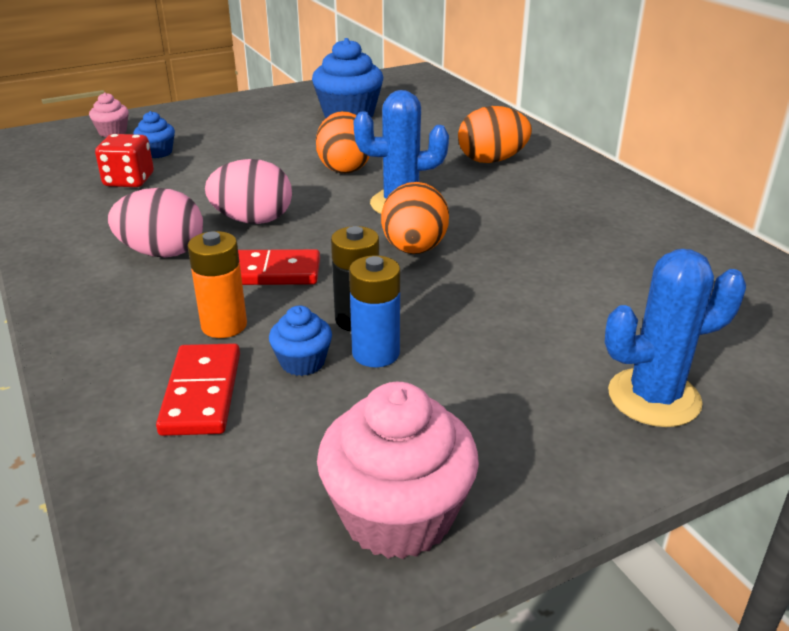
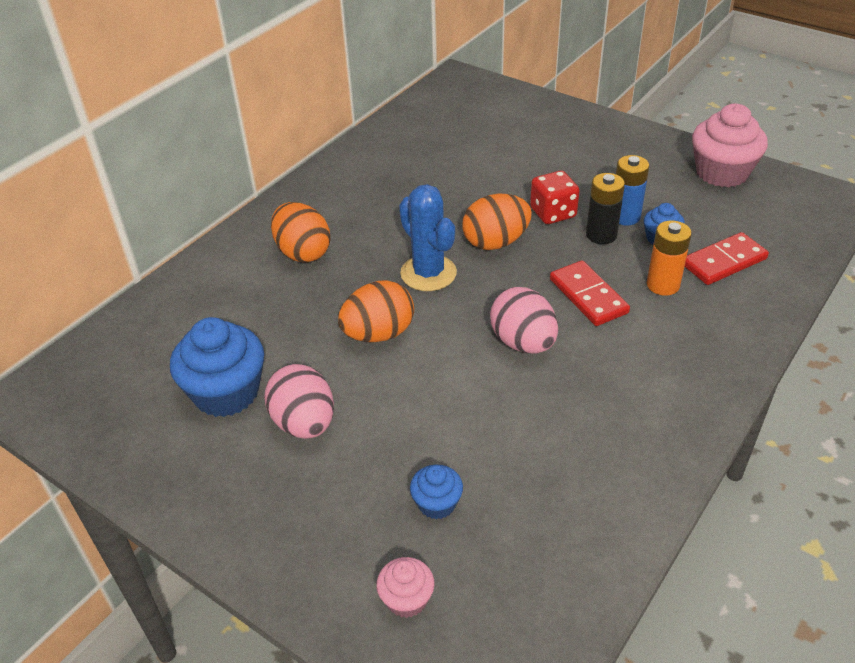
camera: 115 degrees left, 10 degrees up
red dice [95,134,154,187] -> red dice moved to [530,171,579,224]
pink egg [108,188,203,258] -> pink egg moved to [264,364,334,439]
blue cactus [605,249,746,427] -> none

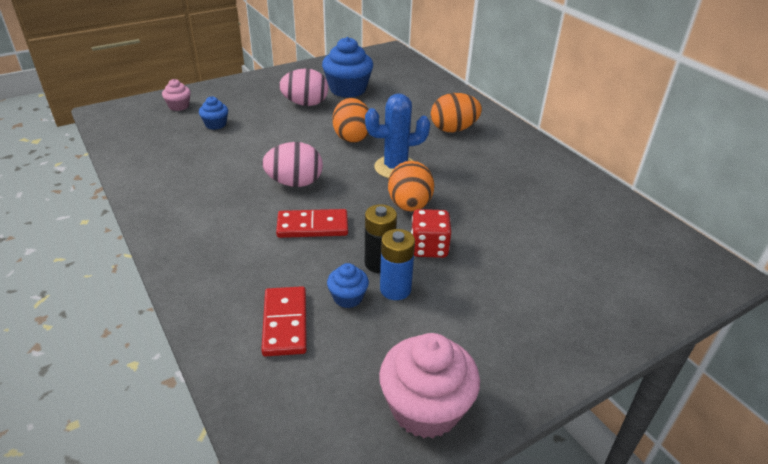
camera: 110 degrees right, 5 degrees down
orange battery [647,221,692,296] -> none

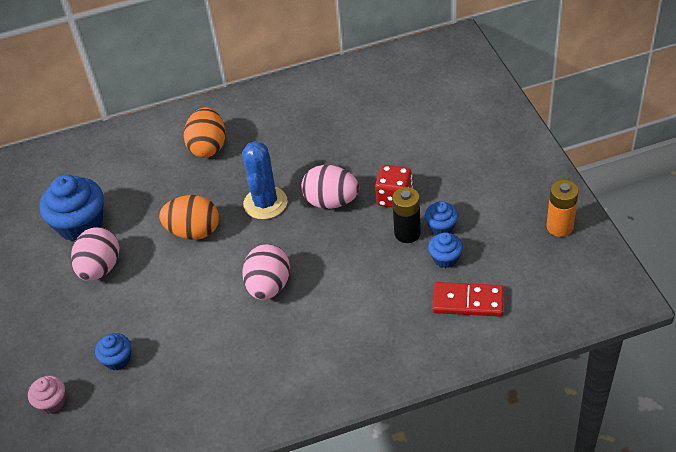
camera: 70 degrees left, 10 degrees up
red domino [276,209,348,238] -> none
pink cupcake [379,333,480,438] -> orange battery [546,180,579,237]
blue battery [380,229,415,300] -> blue cupcake [425,201,458,235]
orange egg [388,161,434,211] -> pink egg [301,165,359,209]

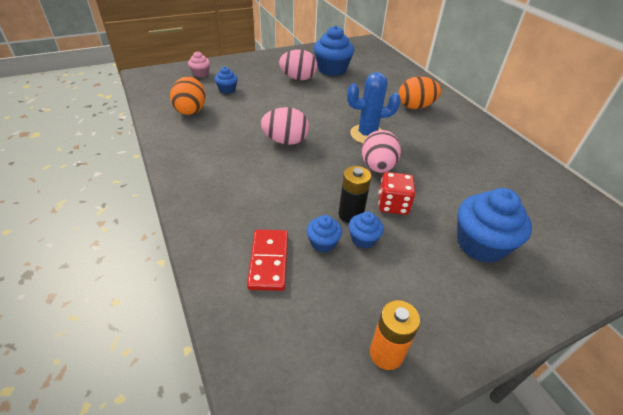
camera: 75 degrees right, 5 degrees down
orange egg [159,195,219,240] -> orange egg moved to [170,76,205,115]
none -> blue cupcake [457,188,532,263]

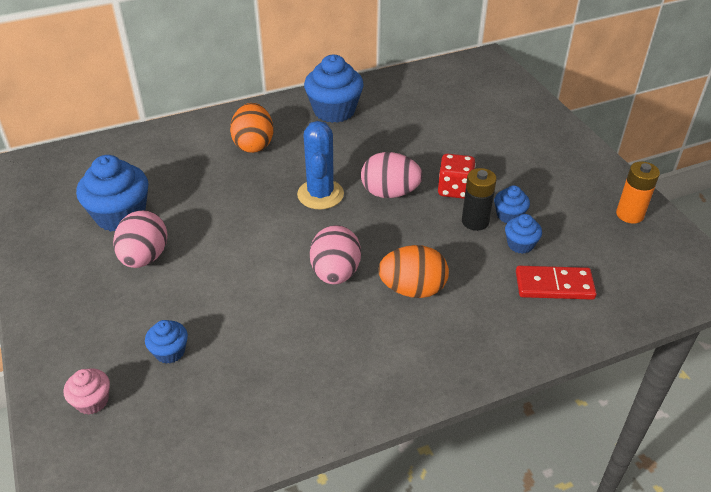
camera: 85 degrees left, 0 degrees up
orange egg [170,76,205,115] -> orange egg moved to [378,245,449,298]
blue cupcake [457,188,532,263] -> blue cupcake moved to [304,55,364,123]

